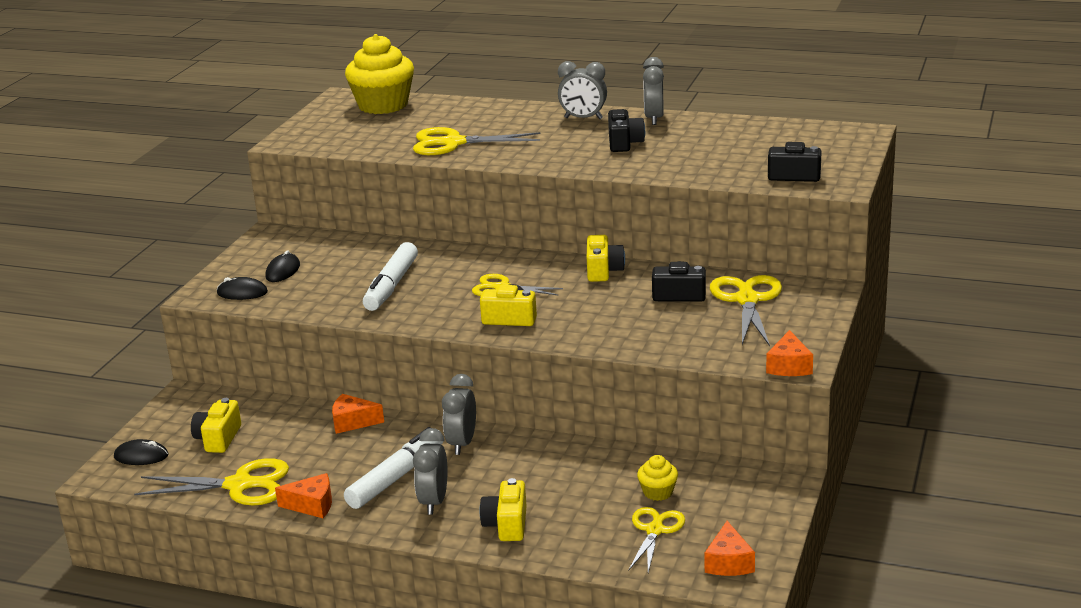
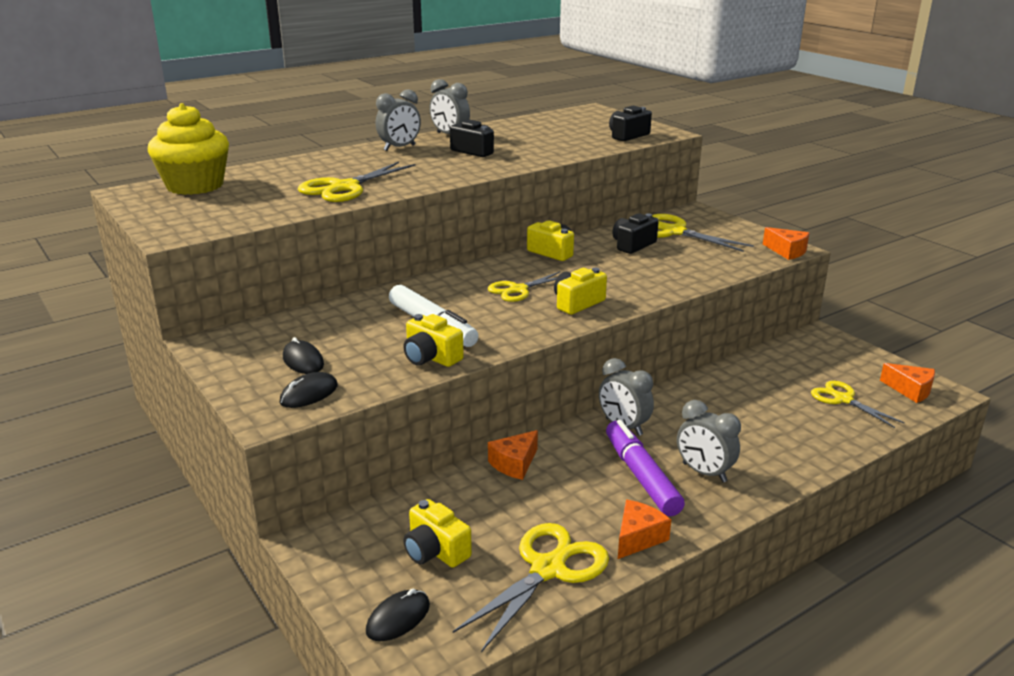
camera: 55 degrees left, 0 degrees up
white marker [344,427,443,509] -> purple marker [606,420,685,516]
yellow camera [479,478,527,541] -> yellow camera moved to [403,314,464,367]
yellow cupcake [637,455,678,501] -> none

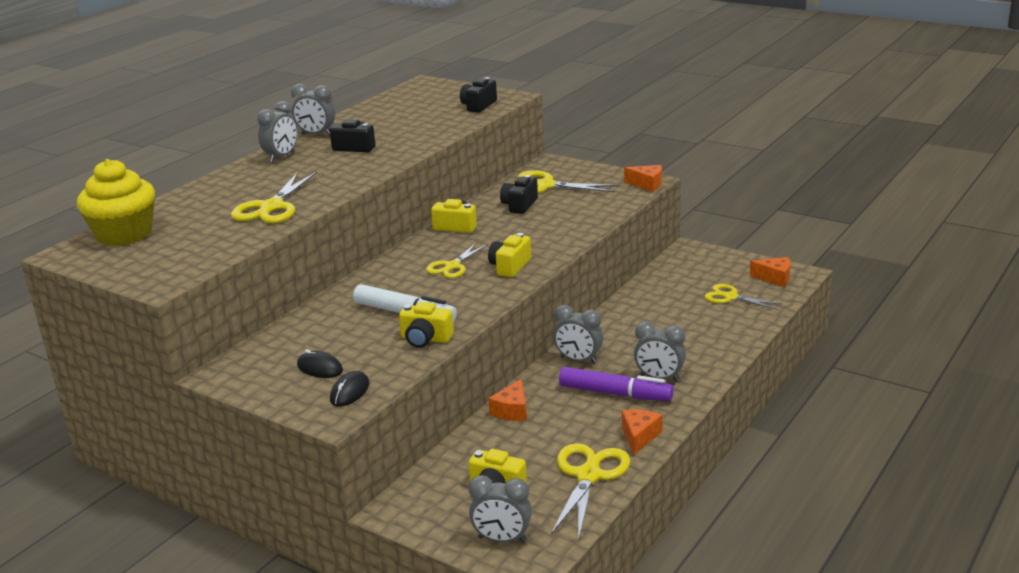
camera: 20 degrees left, 0 degrees up
black mouse [366,589,430,641] -> grey clock [468,475,532,542]
purple marker [606,420,685,516] -> purple marker turned 150 degrees clockwise [559,367,674,401]

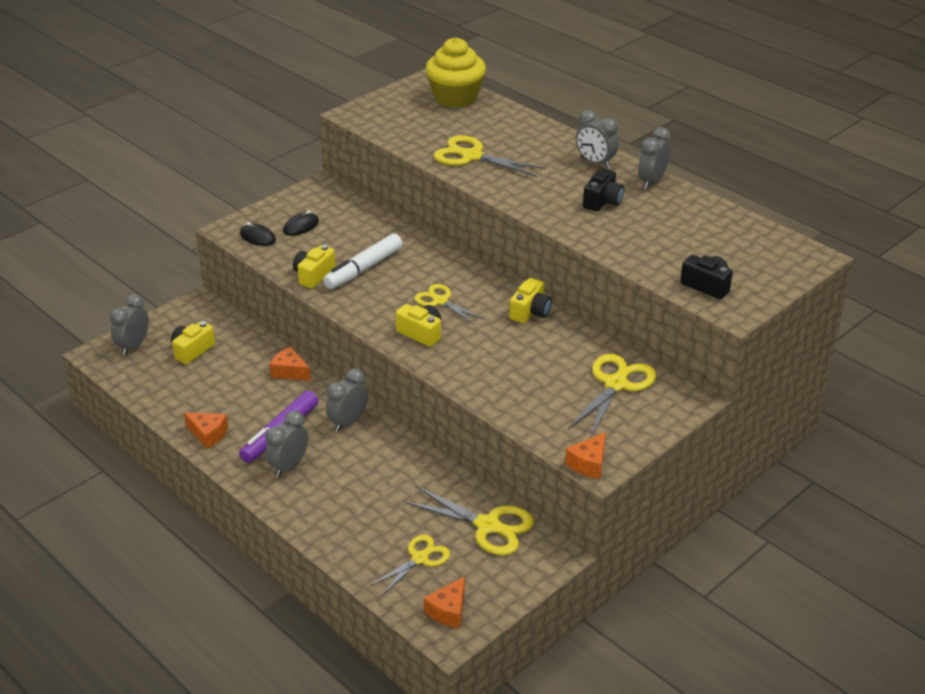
camera: 100 degrees right, 10 degrees up
black camera [500,175,538,214] -> none
yellow scissors [551,443,630,538] -> yellow scissors moved to [403,486,534,556]

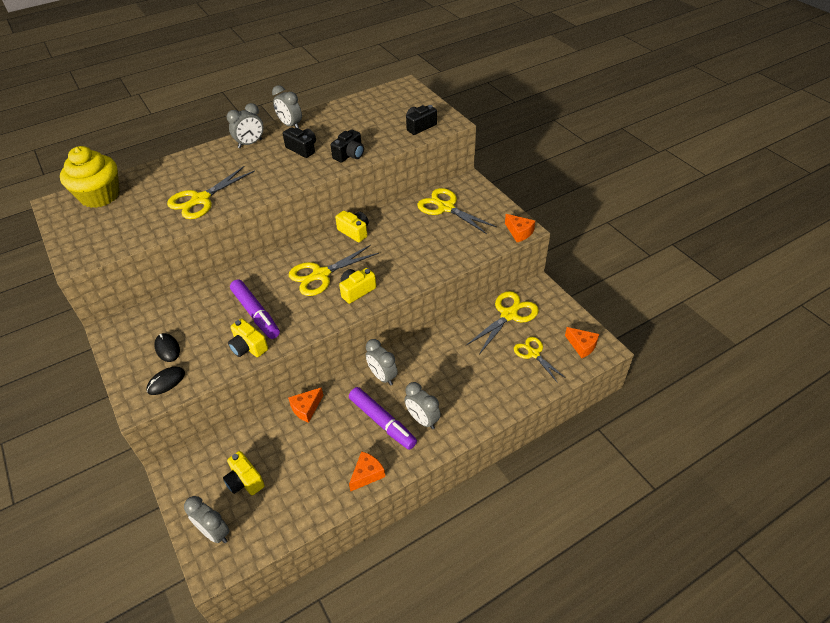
camera: 75 degrees left, 10 degrees up
white marker [323,234,403,289] -> purple marker [230,279,280,339]
yellow scissors [414,284,484,324] -> yellow scissors [289,245,379,296], size x1.54
none -> black camera [331,129,364,162]

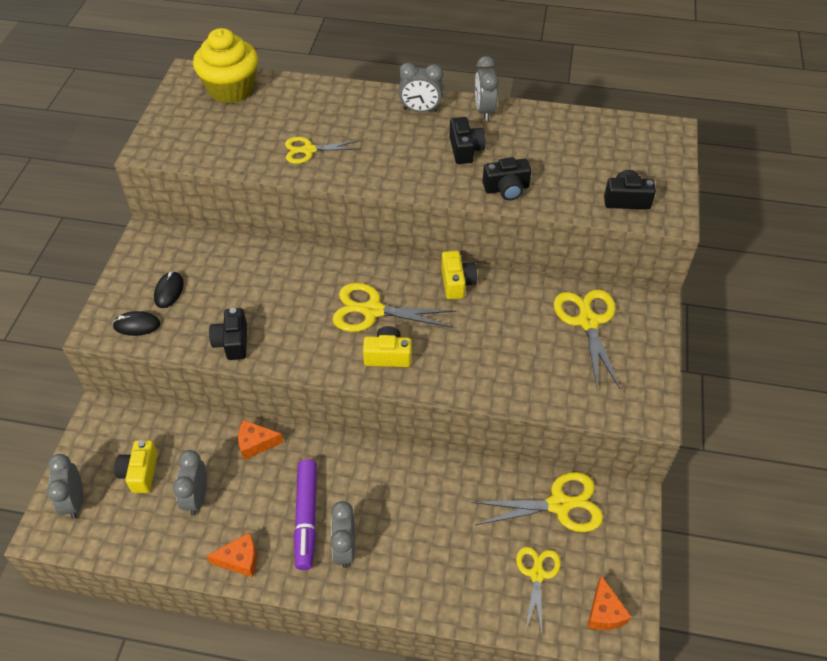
camera: 40 degrees right, 5 degrees up
yellow scissors [167,165,255,219] -> yellow scissors [285,137,360,164], size x0.65
yellow camera [228,319,268,357] -> black camera [209,308,247,360]
purple marker [230,279,280,339] -> none
grey clock [366,339,398,386] -> grey clock moved to [173,450,207,515]
orange cheese [505,214,535,242] -> none

